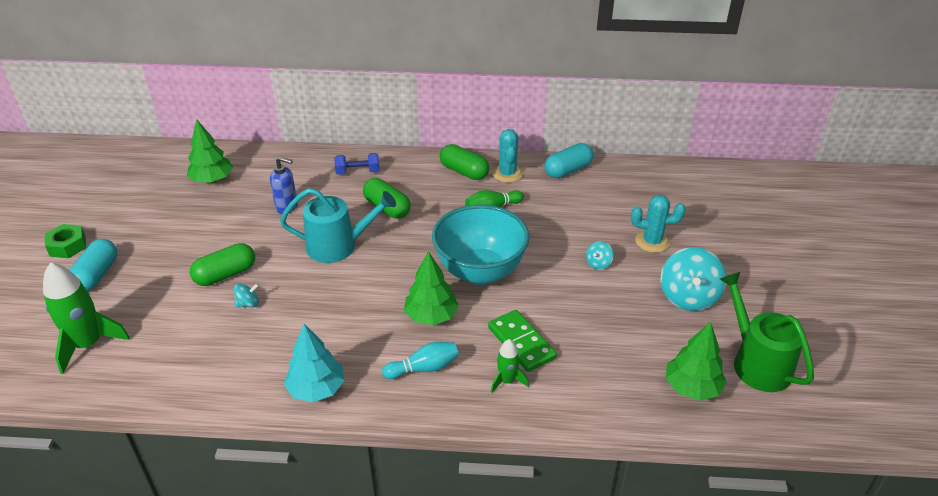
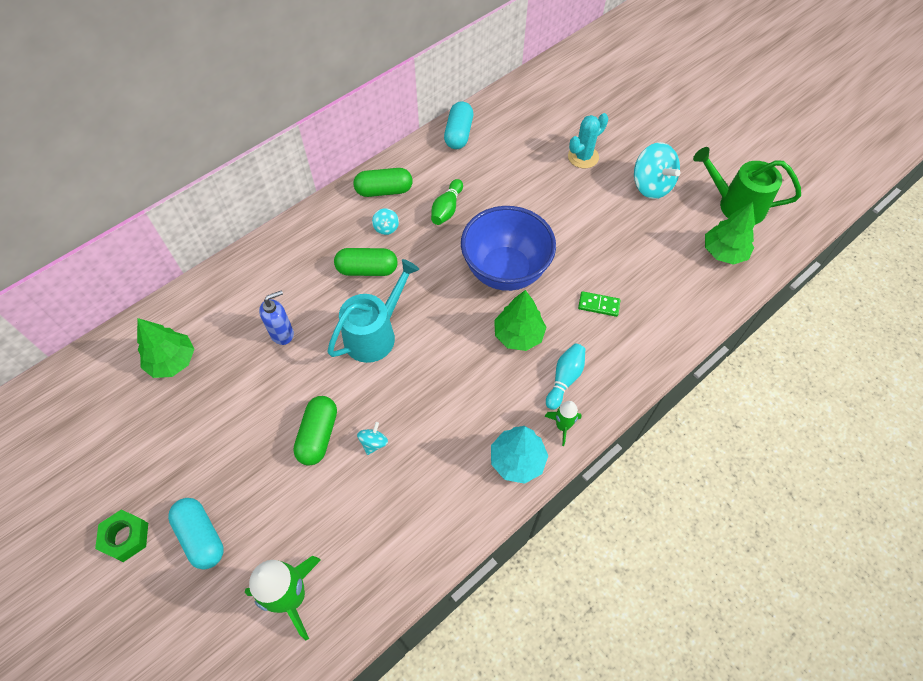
camera: 45 degrees left, 20 degrees up
blue dumbbell [334,153,379,175] -> none
turquoise bowl [432,205,529,285] -> blue bowl [461,206,556,291]
green domino [488,310,557,372] -> green domino [578,291,621,317], size x0.62
green rocket [491,339,529,393] -> green rocket moved to [544,401,581,446]
turquoise cactus [492,129,523,183] -> none
turquoise spinning top [586,241,613,270] -> turquoise spinning top moved to [372,208,399,235]

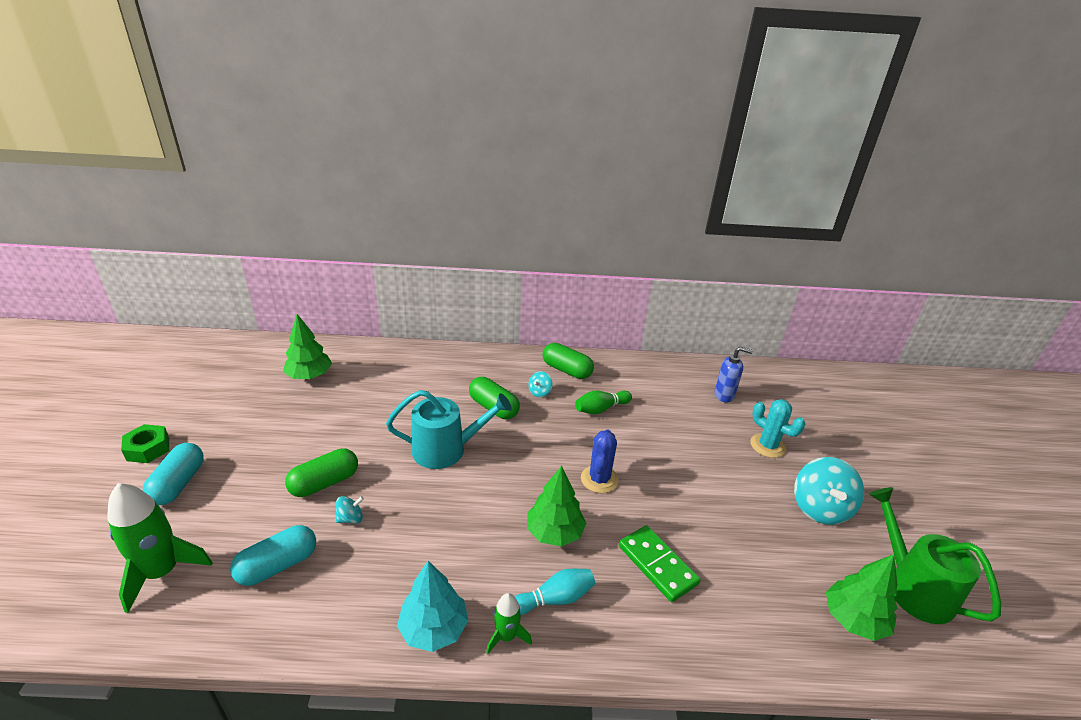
camera: 40 degrees right, 25 degrees down
blue soap dispenser [259,290,294,345] -> blue soap dispenser moved to [714,347,753,403]
turquoise capsule [444,102,473,149] -> turquoise capsule moved to [230,525,316,586]
blue bowl [461,206,556,291] -> blue cactus [581,429,619,493]
turquoise cactus [568,113,608,168] -> turquoise cactus turned 45 degrees clockwise [750,399,805,458]
green domino [578,291,621,317] -> green domino [619,525,701,602], size x1.62

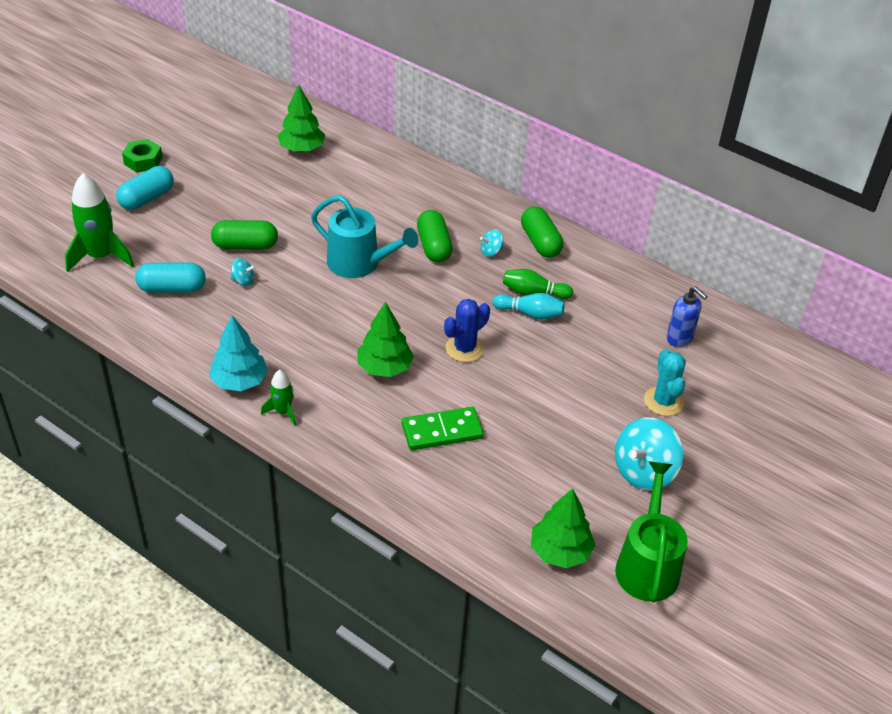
camera: 35 degrees right, 10 degrees up
turquoise bowling pin [515,569,595,615] -> turquoise bowling pin moved to [493,293,565,320]
green domino [619,525,701,602] -> green domino turned 75 degrees clockwise [402,407,483,450]

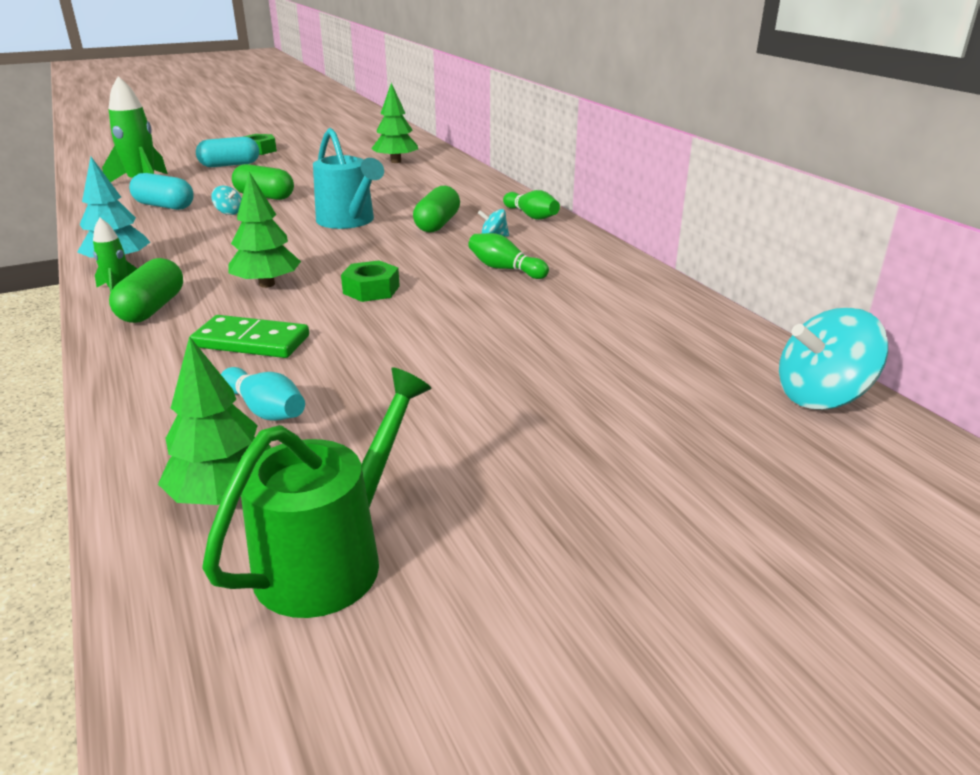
camera: 30 degrees right, 15 degrees down
blue cactus [444,299,490,362] -> green nut [341,260,400,302]
turquoise bowling pin [493,293,565,320] -> turquoise bowling pin moved to [221,367,305,421]
green capsule [521,206,563,258] -> green capsule moved to [109,258,183,323]
turquoise spinning top [615,417,683,490] -> turquoise spinning top moved to [779,308,888,410]
turquoise cactus [644,349,686,416] -> none
blue soap dispenser [667,286,708,347] -> none
none -> green bowling pin [503,190,560,220]

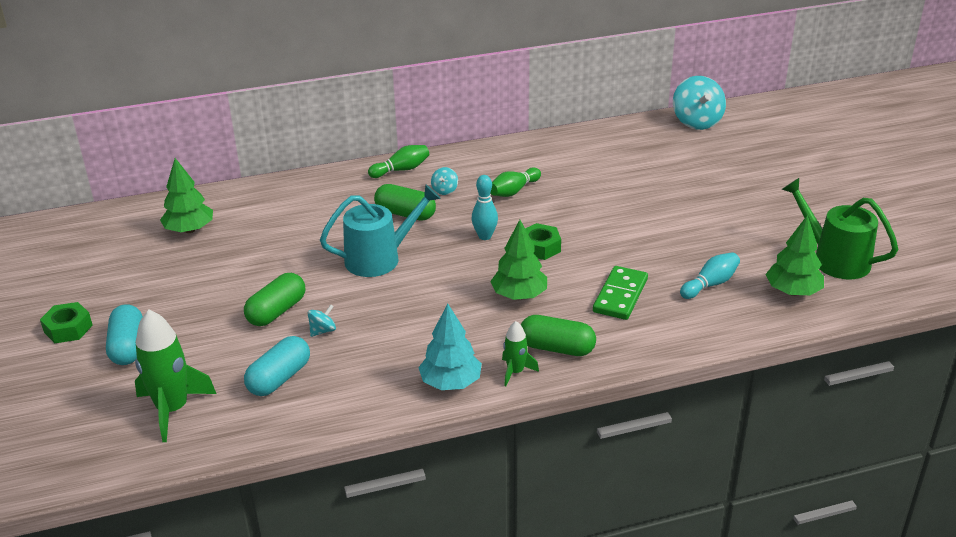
camera: 80 degrees left, 5 degrees up
none -> turquoise bowling pin [472,175,498,240]

